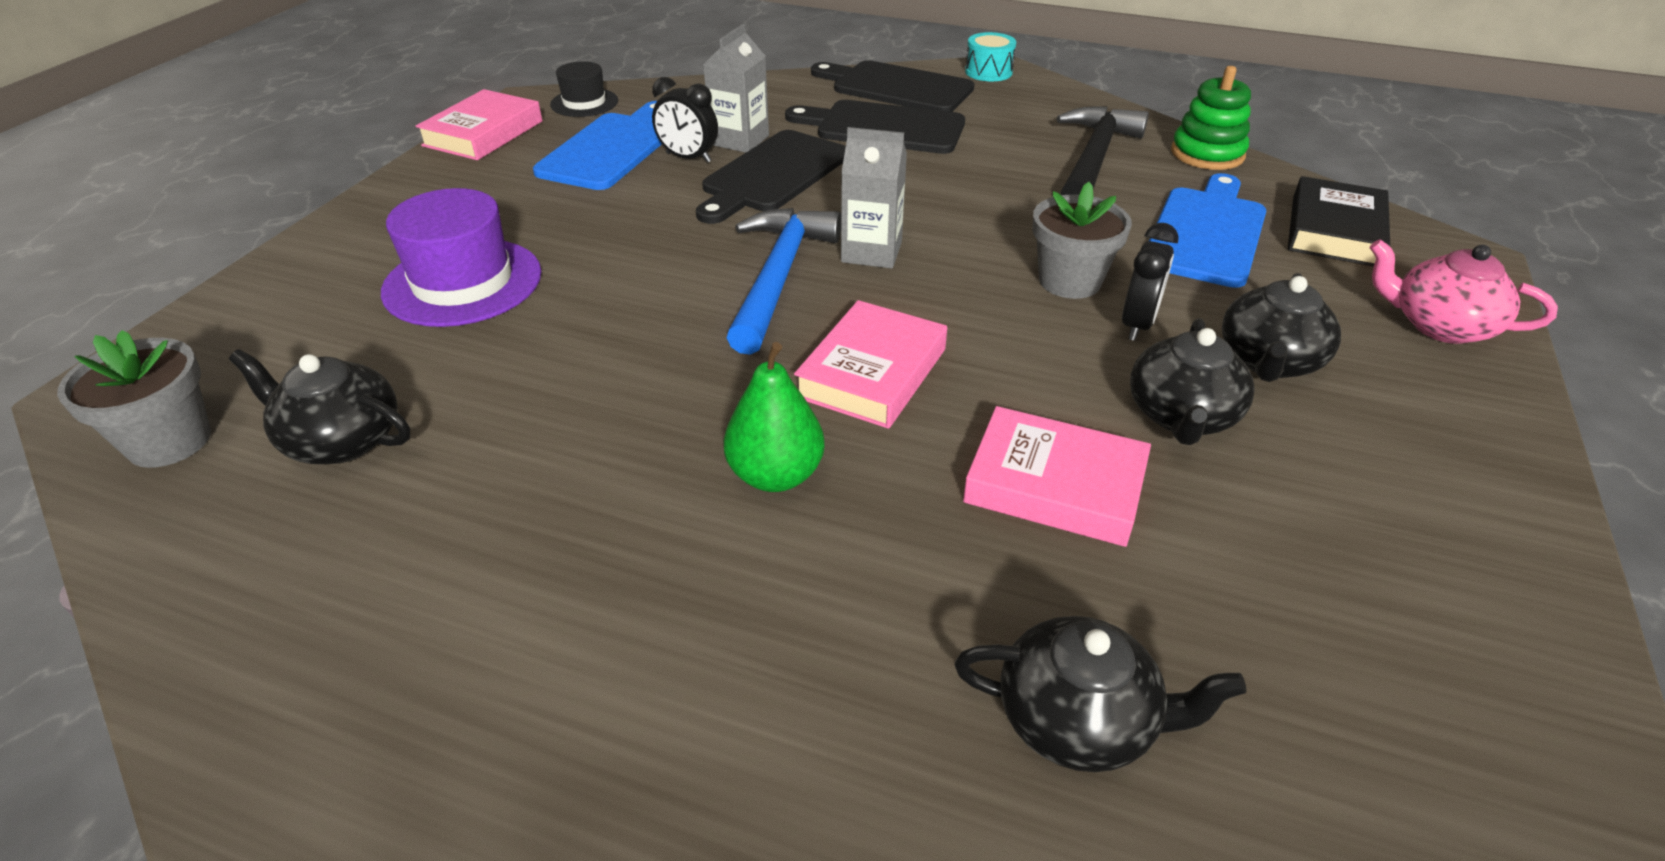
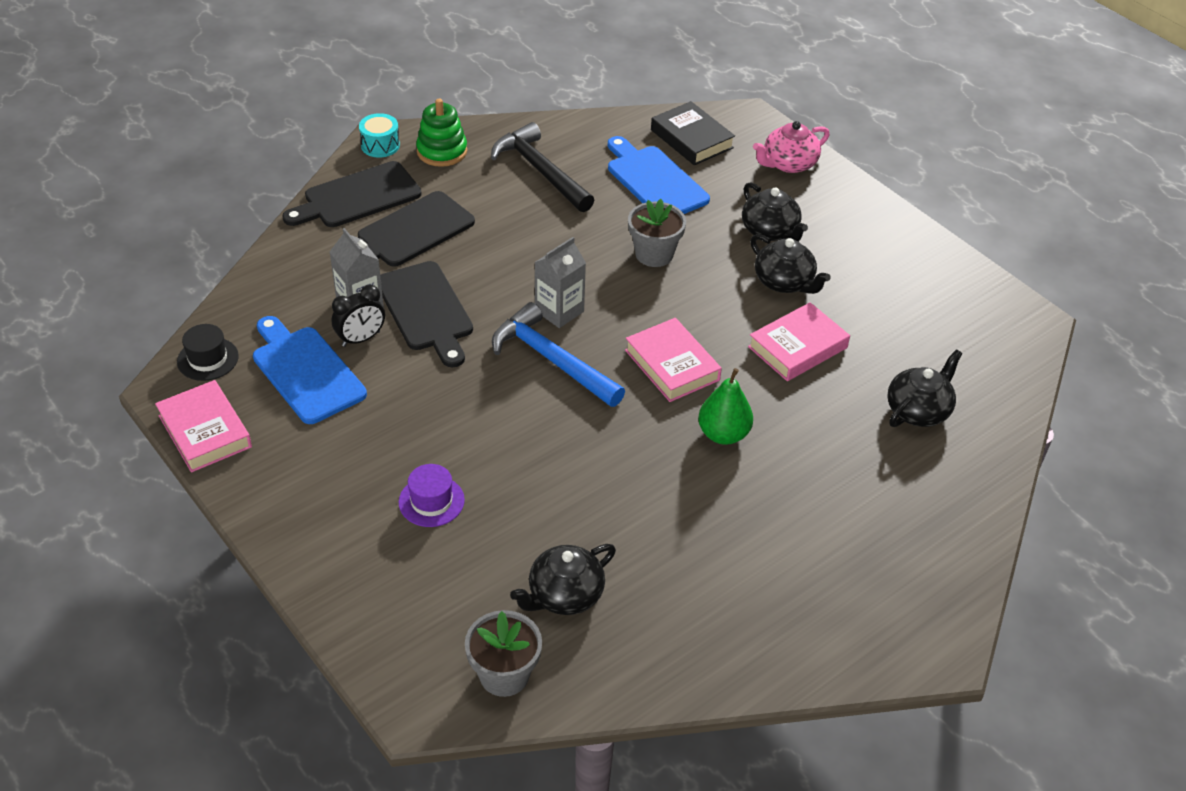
camera: 60 degrees left, 5 degrees up
purple hat [381,188,542,327] -> purple hat [399,464,465,527], size x0.58
black clock [1122,223,1179,341] -> none
green stacking toy [1171,66,1251,170] -> green stacking toy moved to [416,99,467,167]

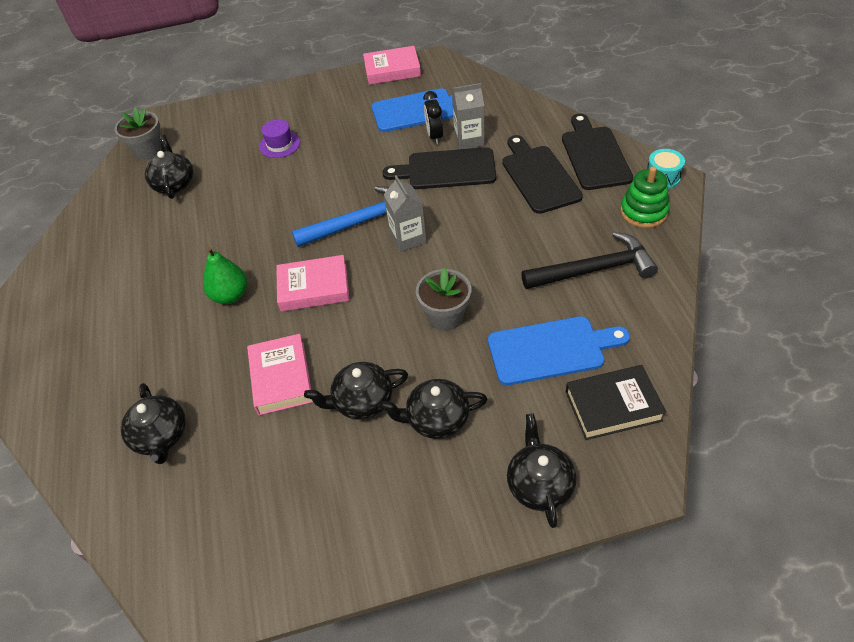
camera: 120 degrees right, 5 degrees up
black hat [177,324,239,381] -> none
pink teapot [753,121,830,173] -> black teapot [507,413,577,528]

